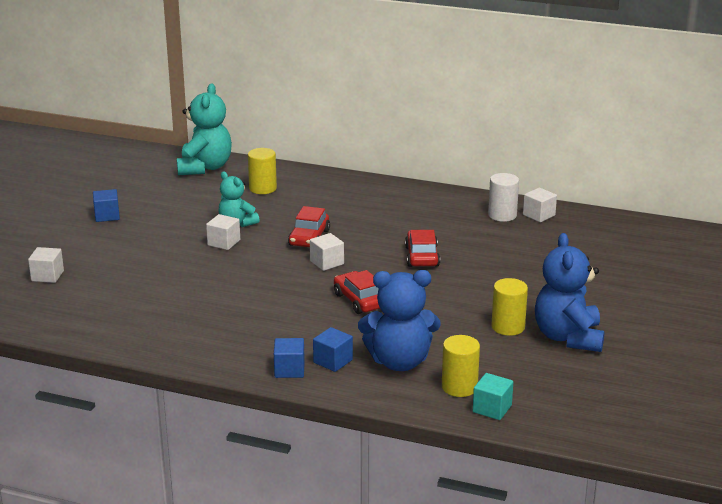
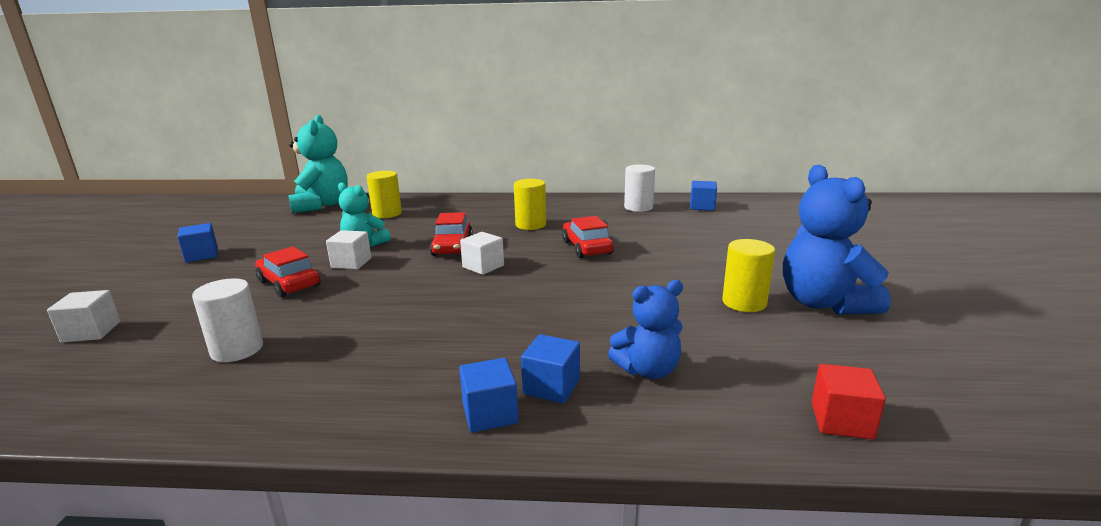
camera: 15 degrees left, 5 degrees down
red car [334,270,380,314] -> red car moved to [255,246,321,297]
blue teddy bear [358,270,441,371] -> blue teddy bear [608,280,683,379], size x0.61
yellow cylinder [442,335,480,397] -> yellow cylinder moved to [514,179,546,230]
turquoise cube [473,373,513,420] -> red cube [811,364,886,440]
white cube [523,188,557,222] -> none
none -> white cylinder [192,278,263,362]
none -> blue cube [690,181,717,211]

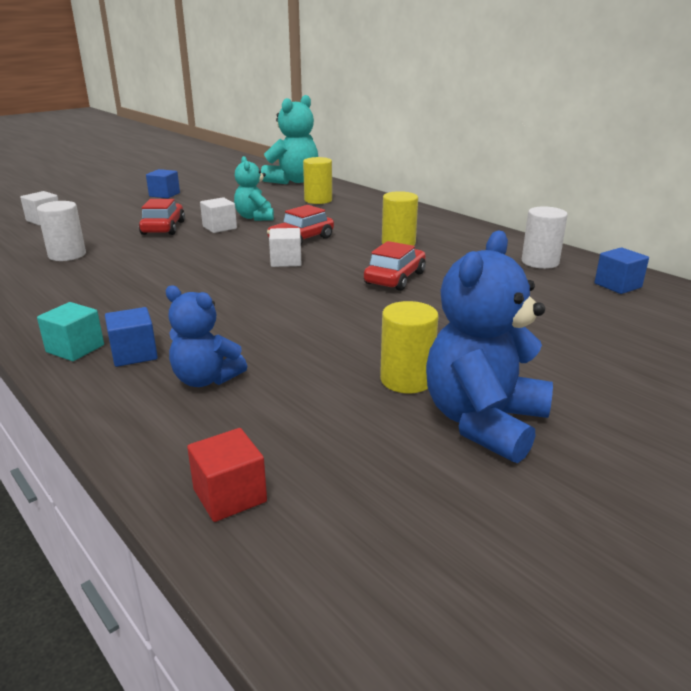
camera: 45 degrees right, 5 degrees up
blue cube [459,358,519,433] -> turquoise cube [37,302,104,361]

